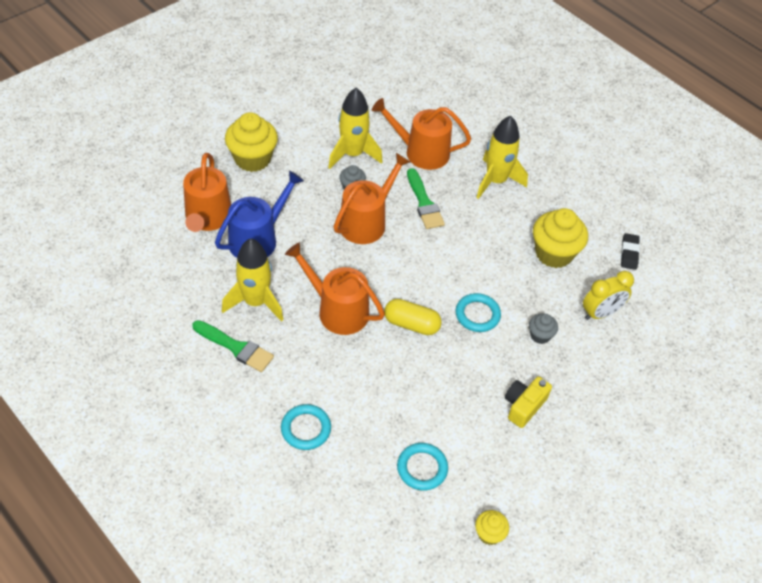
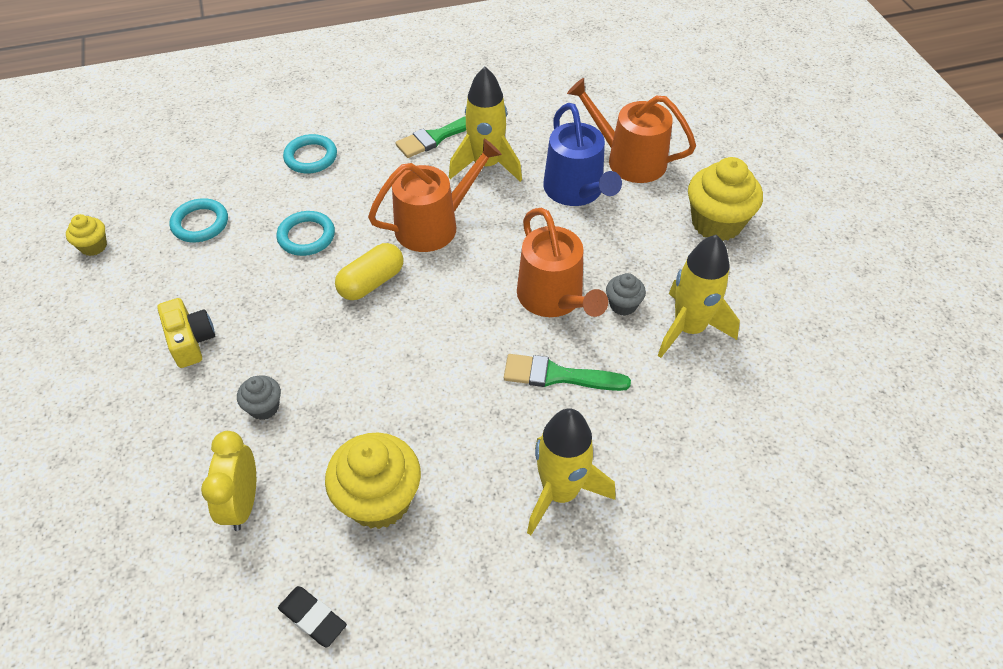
camera: 120 degrees right, 0 degrees up
orange watering can [372,98,471,170] -> none
turquoise ring [455,293,501,332] -> turquoise ring moved to [277,211,335,256]

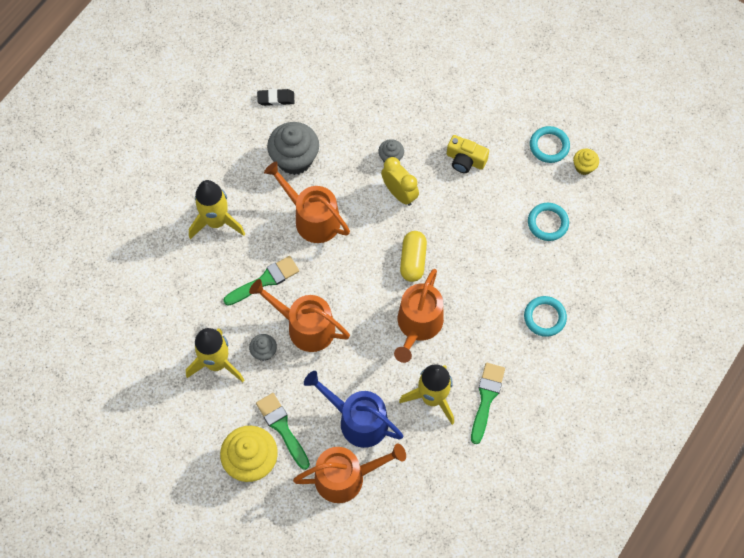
camera: 140 degrees right, 15 degrees up
yellow clock [201,431,256,531] -> yellow clock moved to [381,157,419,206]
turquoise ring [277,211,335,256] -> turquoise ring moved to [530,126,570,163]
yellow cupcake [325,432,421,529] -> grey cupcake [267,122,319,175]
none -> green brush [256,393,310,470]
none -> orange watering can [264,162,350,243]

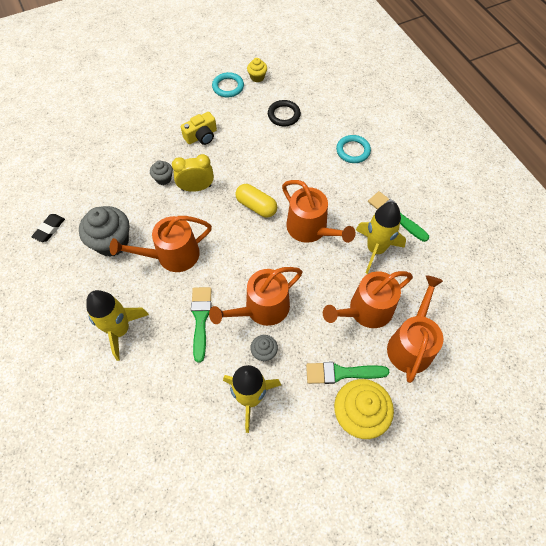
camera: 60 degrees left, 5 degrees down
blue watering can [304,371,403,448] -> orange watering can [323,271,413,328]
turquoise ring [528,203,569,241] -> black ring [268,100,301,126]

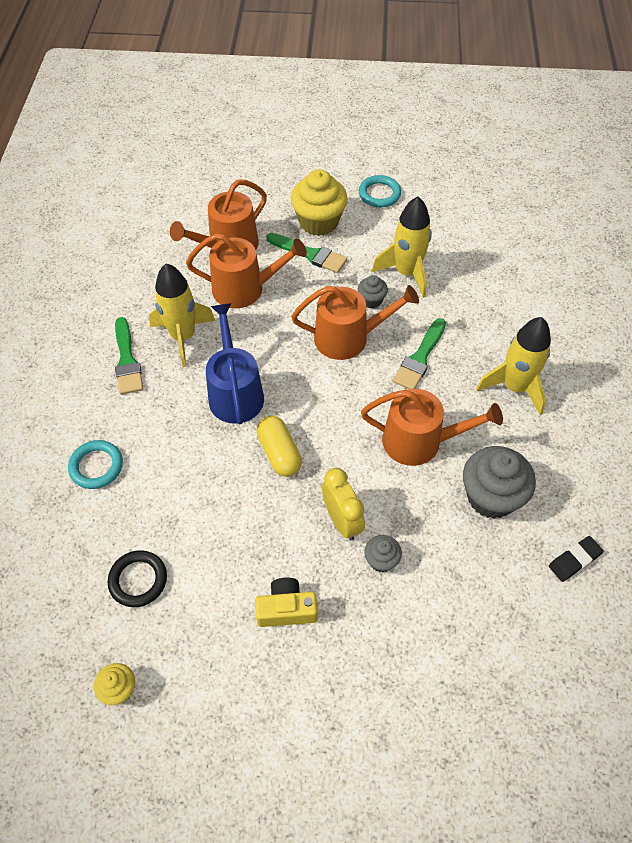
camera: 150 degrees left, 5 degrees down
yellow clock [172,154,214,192] -> yellow clock turned 135 degrees counterclockwise [322,468,365,540]
turquoise ring [212,72,244,97] -> turquoise ring moved to [359,175,401,207]
orange watering can [282,180,355,243] -> blue watering can [206,303,264,424]

